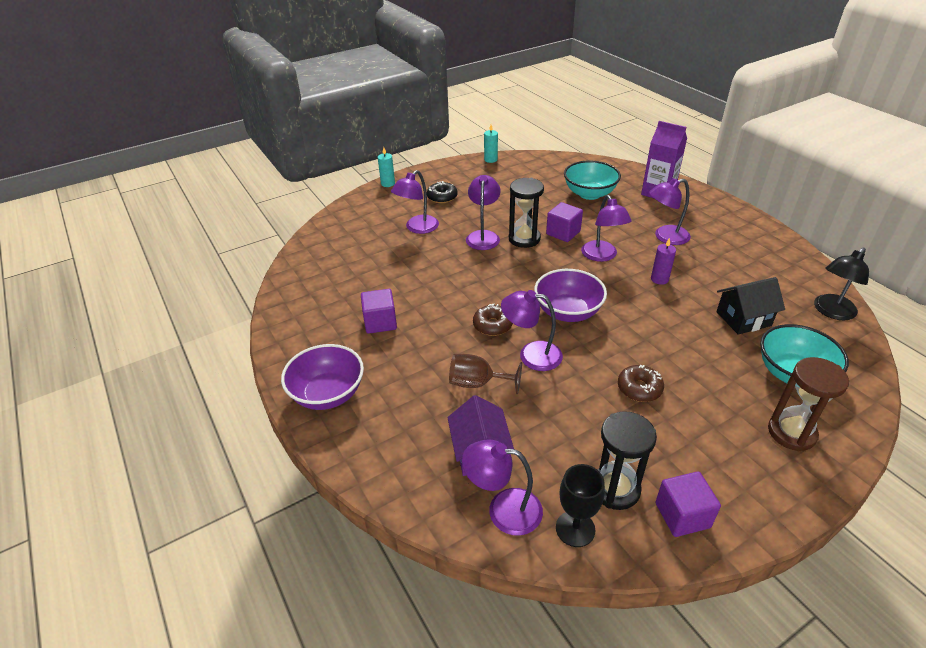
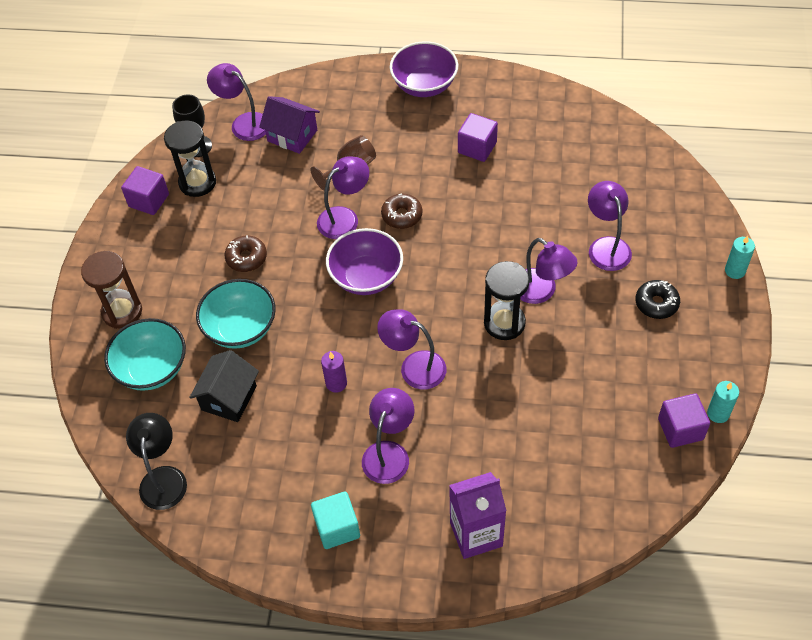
camera: 130 degrees right, 15 degrees up
purple lamp [462,439,543,536] -> purple lamp turned 105 degrees counterclockwise [207,63,266,141]
purple cube [546,202,583,242] -> purple cube moved to [658,393,710,448]
turquoise bowl [564,161,621,200] -> turquoise bowl moved to [196,279,276,349]
none -> turquoise cube [311,491,360,549]

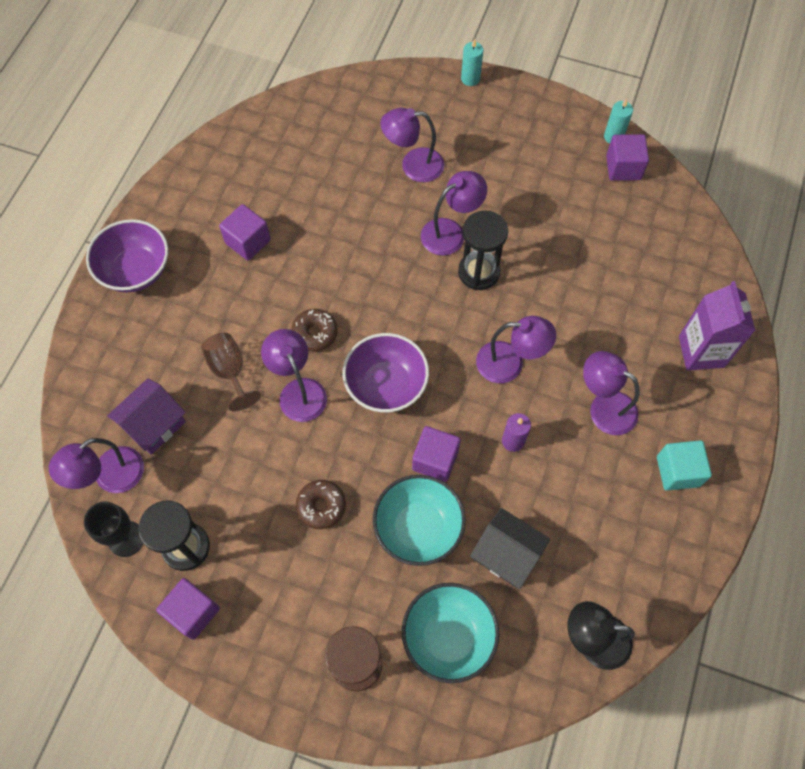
camera: 80 degrees left, 10 degrees up
purple lamp [377,309,446,389] -> purple lamp turned 120 degrees counterclockwise [476,316,556,383]
black donut [635,280,680,319] -> none
none -> purple cube [412,426,461,482]

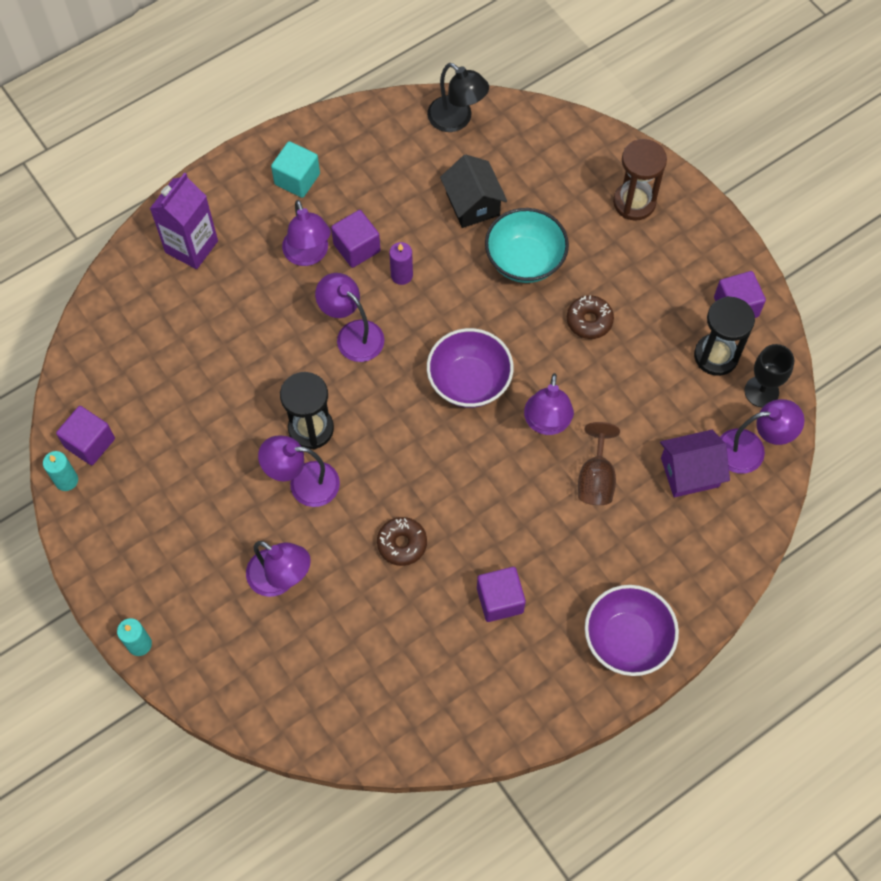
camera: 145 degrees left, 0 degrees up
brown donut [291,309,338,352] -> brown donut moved to [377,517,427,566]
turquoise bowl [402,583,499,683] -> none
purple cube [412,426,461,482] -> purple cube moved to [331,210,380,268]

